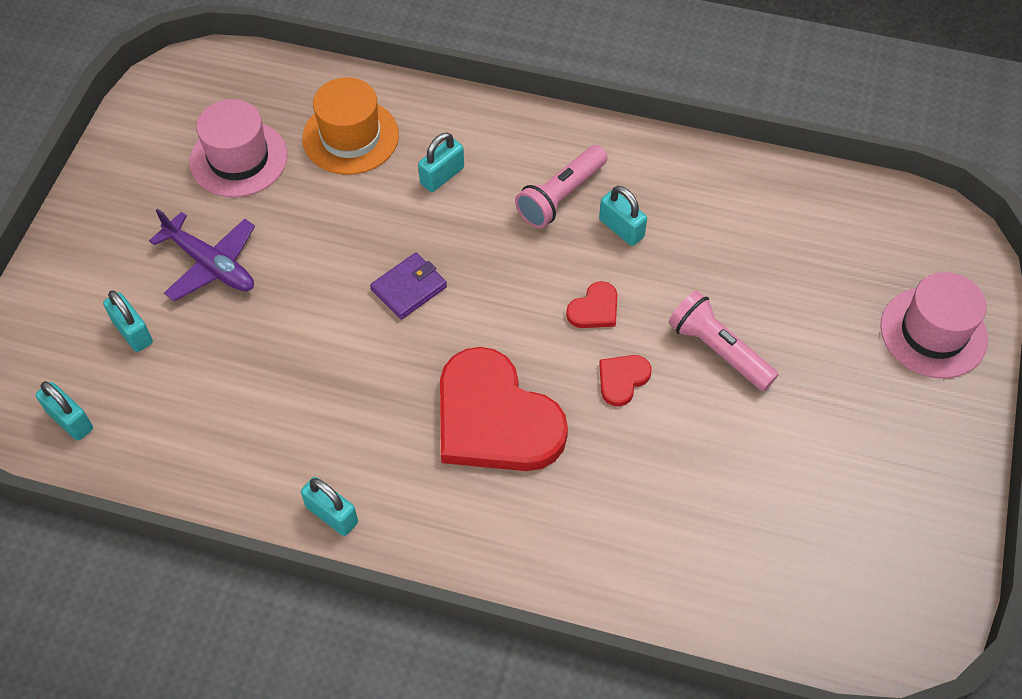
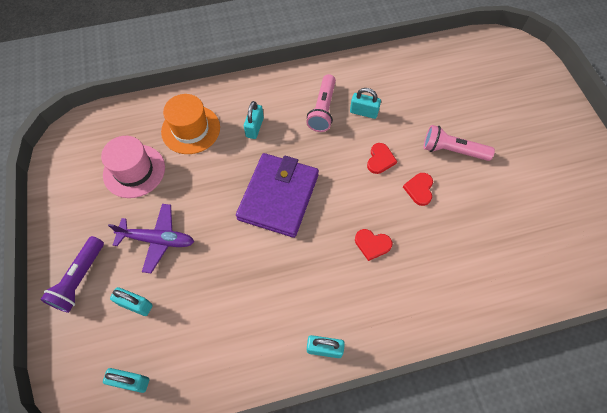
camera: 30 degrees left, 5 degrees up
purple wallet [370,253,447,320] -> purple wallet [236,153,319,238], size x2.04
red heart [440,347,568,471] -> red heart [355,229,392,261], size x0.42
pink hat [880,272,988,378] -> none
none -> purple flashlight [40,236,104,313]

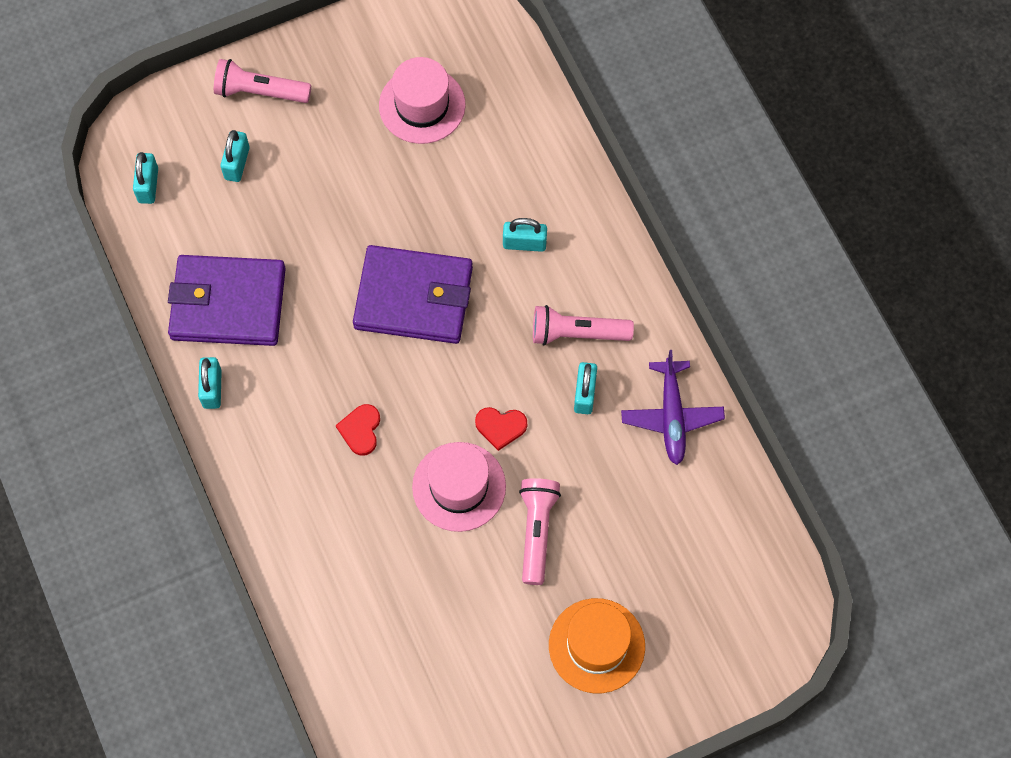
camera: 80 degrees right, 5 degrees up
purple flashlight [40,236,104,313] -> pink flashlight [214,59,311,103]
purple plane [108,204,194,273] -> purple plane moved to [621,350,725,465]
orange hat [161,94,220,154] -> orange hat moved to [549,598,645,693]
red heart [403,173,433,206] -> pink hat [412,442,506,532]
none -> purple wallet [168,255,286,346]

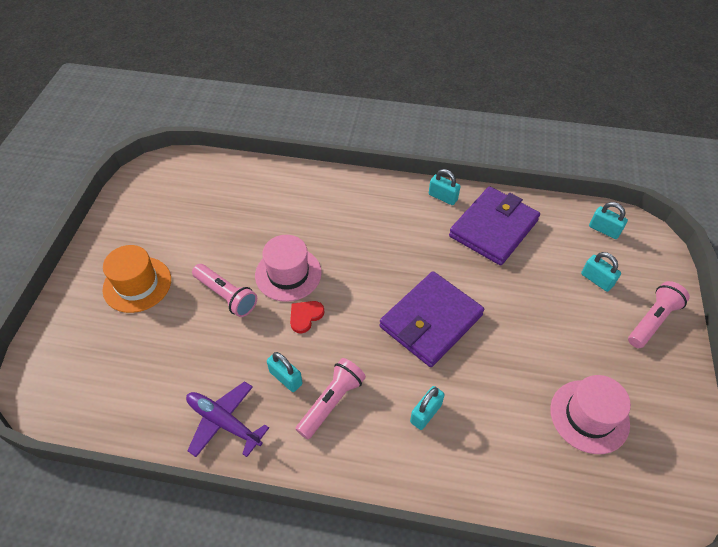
camera: 125 degrees right, 15 degrees down
red heart [336,404,380,456] -> none

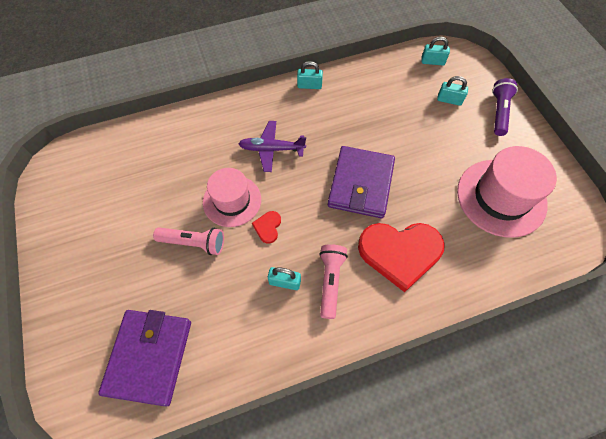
camera: 30 degrees left, 10 degrees up
orange hat [102,245,171,313] -> none
purple plane [186,381,269,457] -> purple plane moved to [238,121,306,172]
turquoise padlock [410,386,445,430] -> red heart [358,223,445,292]
purple wallet [449,186,540,265] -> purple wallet moved to [98,310,191,407]
pink hat [550,375,631,454] -> pink hat [457,146,557,238], size x1.51
pink flashlight [628,281,690,348] -> purple flashlight [492,78,518,136]

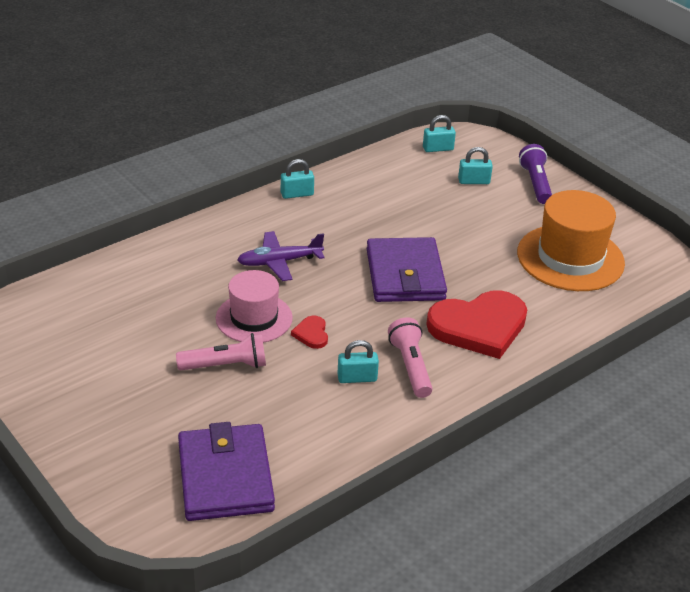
camera: 20 degrees left, 25 degrees down
pink hat [457,146,557,238] -> orange hat [517,190,625,291]

